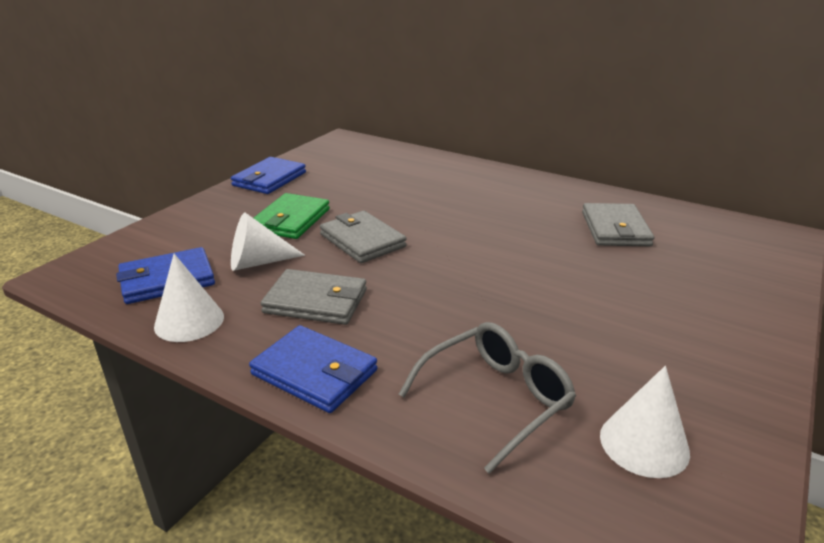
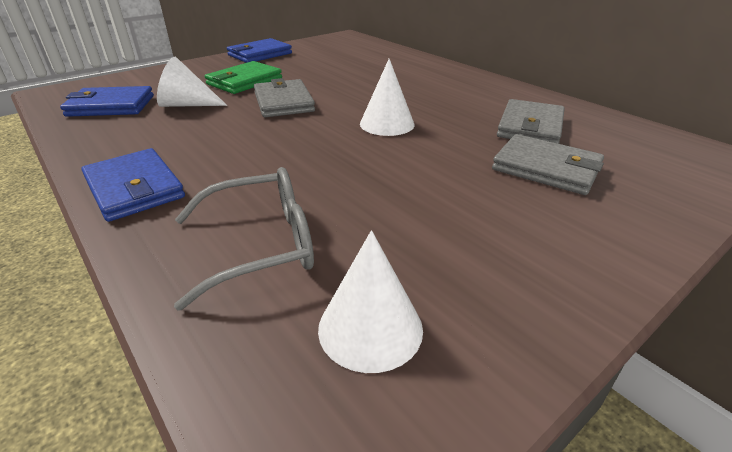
camera: 20 degrees right, 5 degrees up
white cone [154,254,224,342] -> white cone moved to [360,59,414,136]
grey wallet [260,269,367,325] -> grey wallet moved to [492,134,604,195]

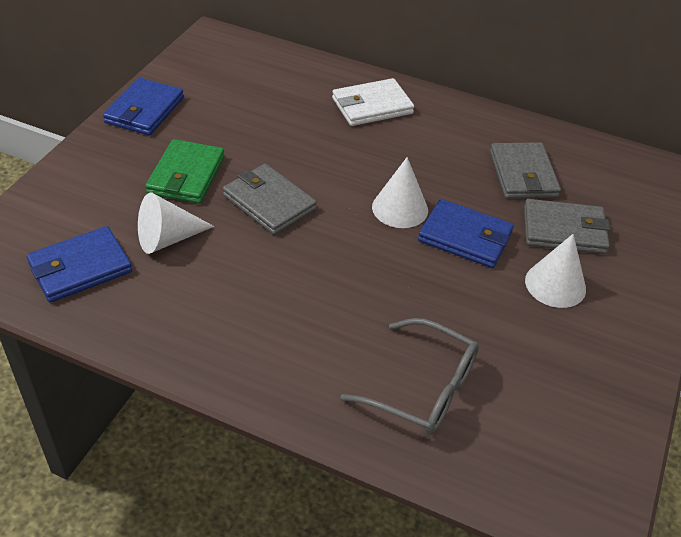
camera: 30 degrees left, 10 degrees up
blue wallet [81,148,185,222] -> blue wallet moved to [418,199,514,268]
grey glasses [174,167,314,311] -> grey glasses turned 75 degrees clockwise [340,318,479,435]
white cone [318,230,423,373] -> white cone moved to [525,234,586,308]
none -> white wallet [332,78,414,126]

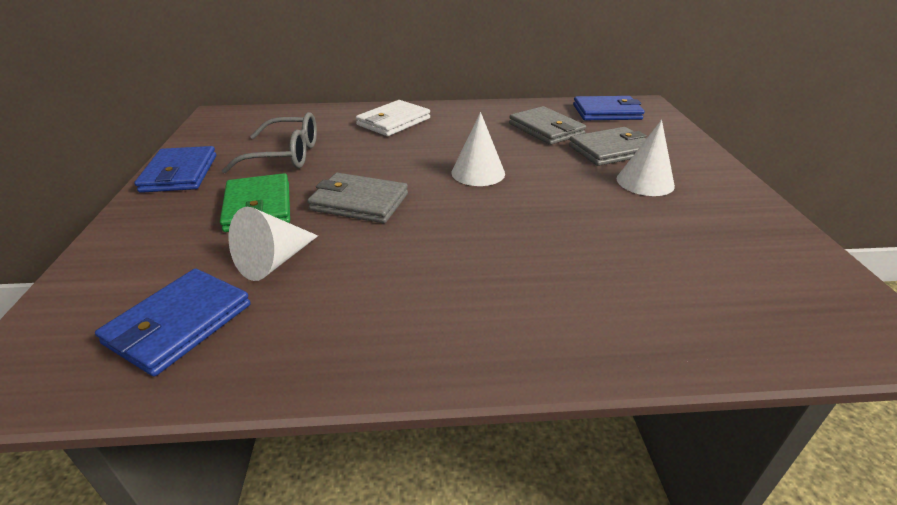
camera: 25 degrees left, 10 degrees down
grey glasses [340,318,479,435] -> grey glasses moved to [222,112,317,174]
blue wallet [418,199,514,268] -> blue wallet moved to [573,96,645,120]

